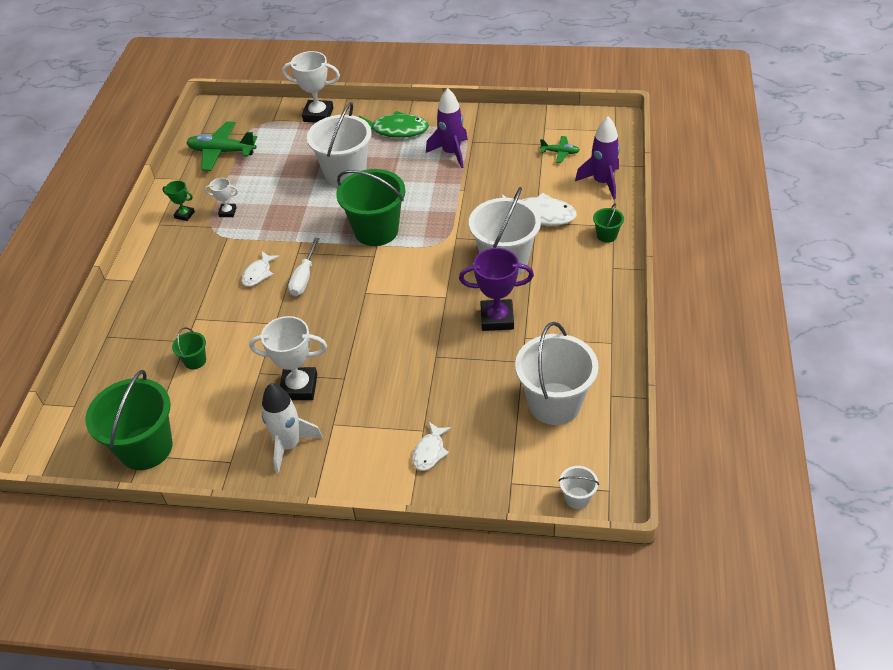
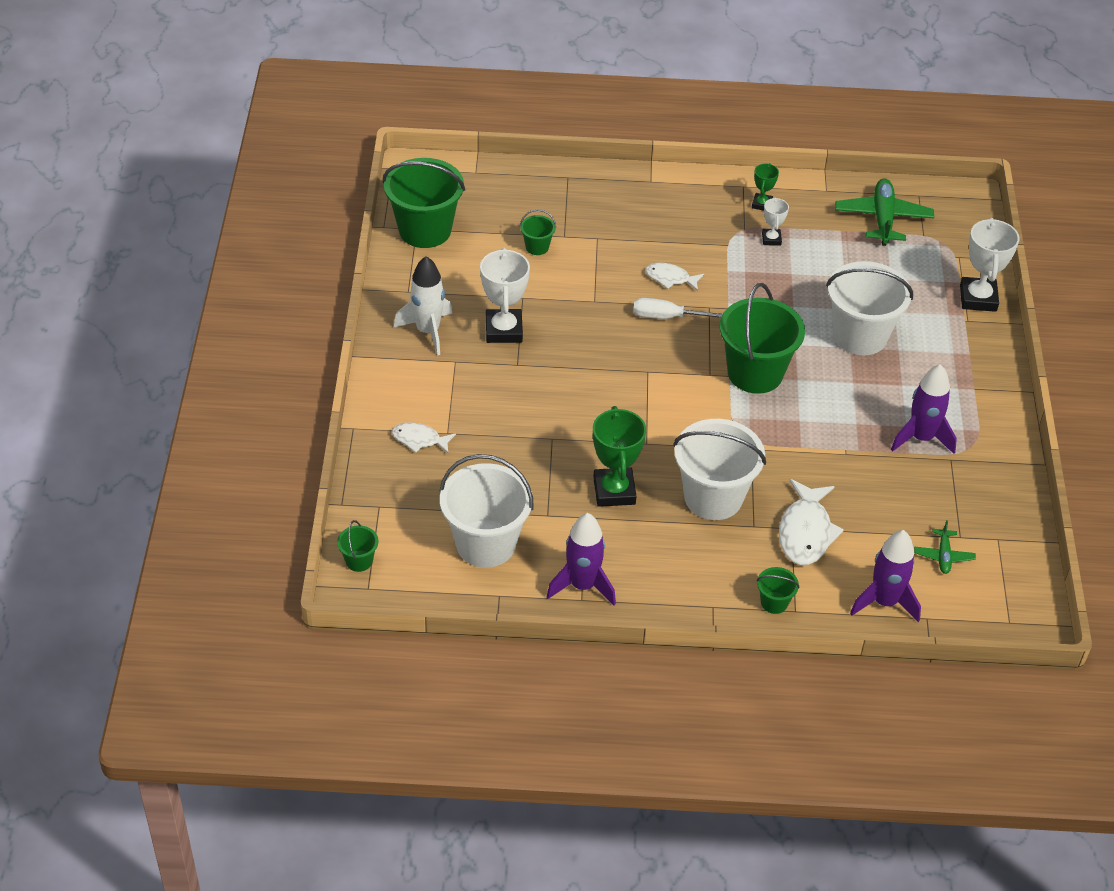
camera: 80 degrees right, 0 degrees up
green fish [359,111,429,138] -> none
purple trophy [459,248,534,331] -> green trophy [593,406,646,507]
white bucket [559,466,599,509] -> green bucket [337,520,378,572]
none -> purple rocket [547,513,616,606]

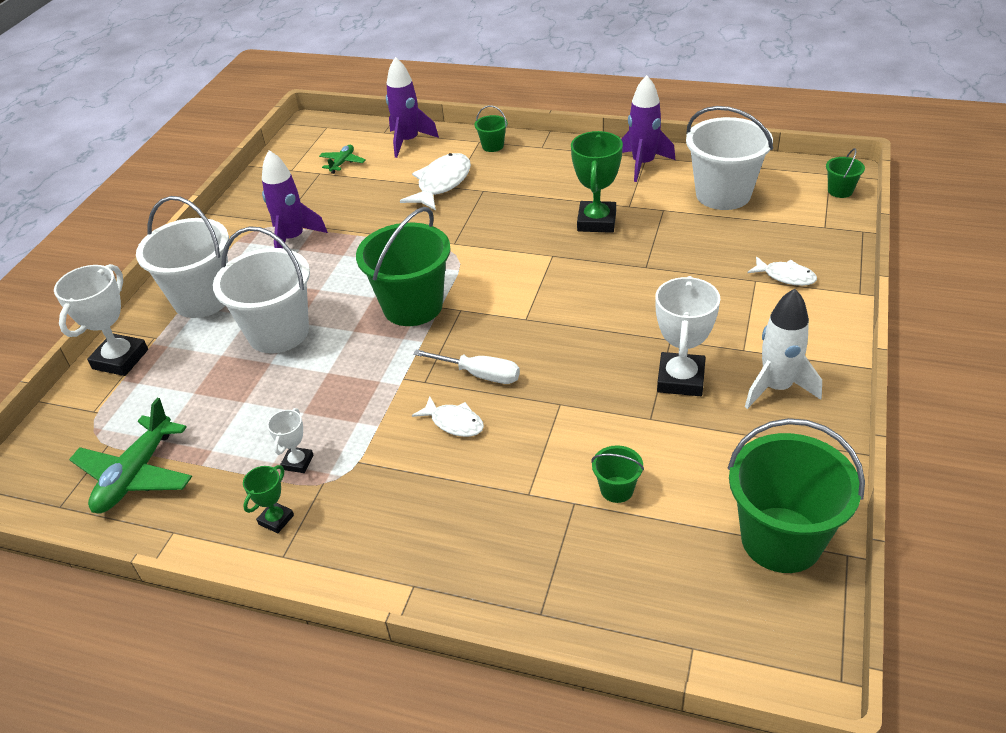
camera: 160 degrees left, 5 degrees down
white bucket [673,419,766,520] -> white bucket moved to [136,196,229,318]

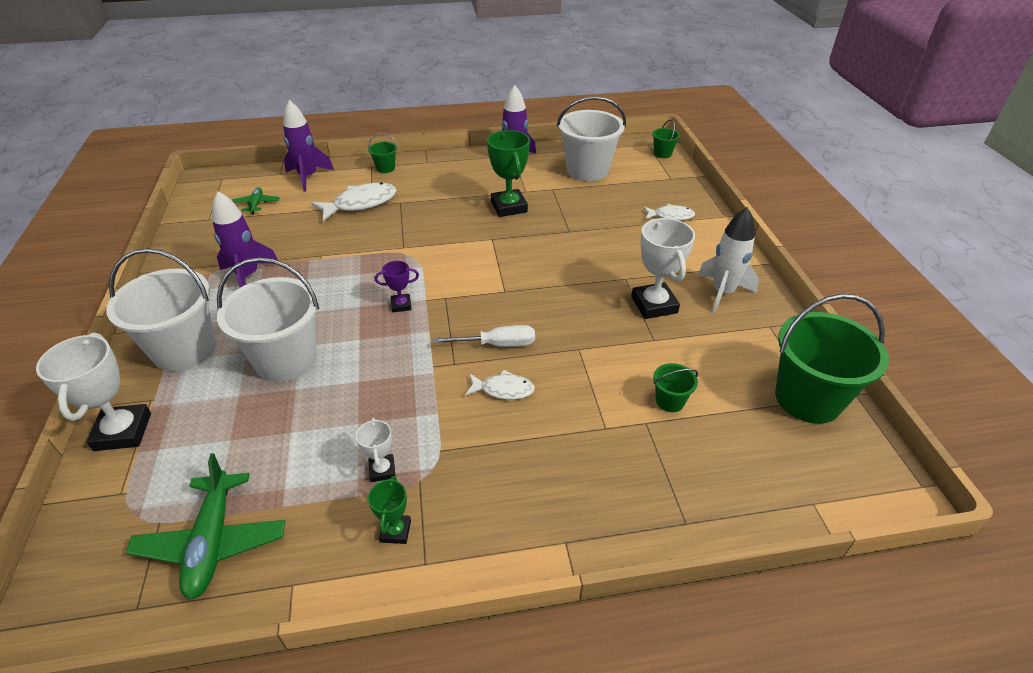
camera: 30 degrees left, 0 degrees up
green bucket [356,207,451,326] -> purple trophy [375,261,419,312]
white fish [400,153,471,210] -> white fish turned 60 degrees clockwise [311,182,396,221]

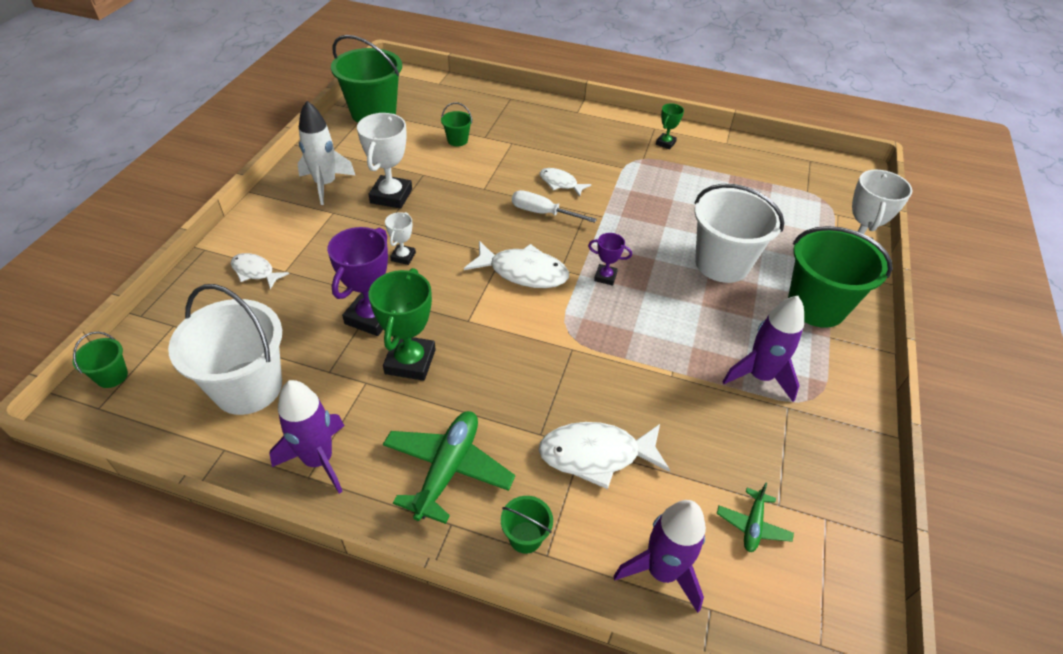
camera: 155 degrees left, 5 degrees up
white bucket [106,248,216,372] -> green bucket [788,226,892,328]
green plane [126,453,285,600] -> green plane moved to [383,411,515,524]
white trophy [356,418,395,482] -> white trophy moved to [385,212,416,265]
none -> purple trophy [327,227,388,336]
none -> white fish [464,241,569,288]

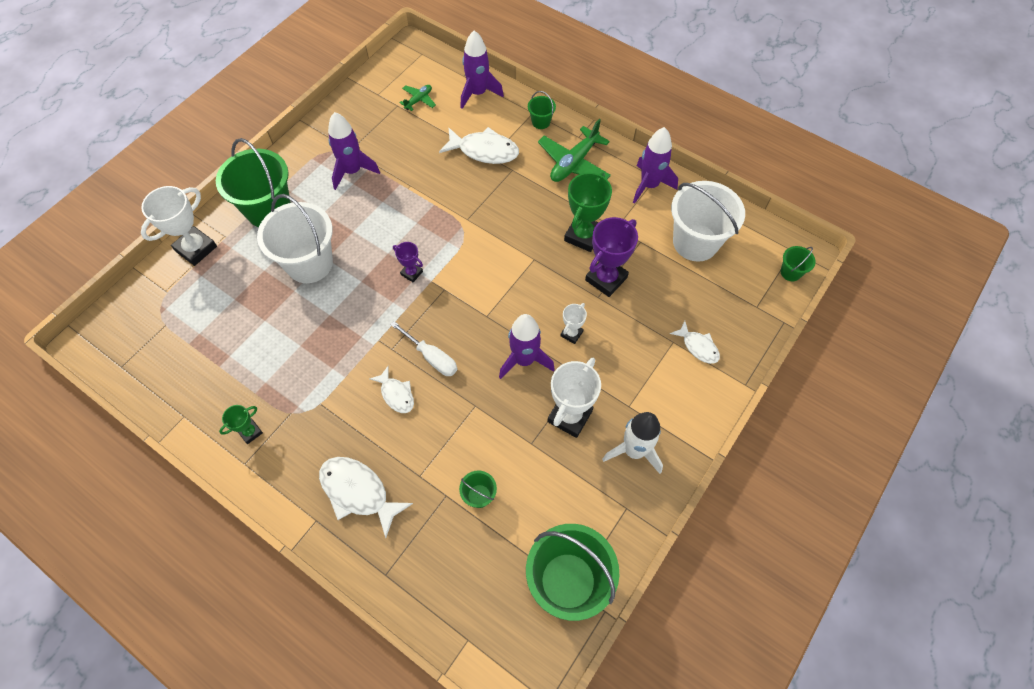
camera: 160 degrees left, 15 degrees up
white fish [464,241,569,288] -> white fish moved to [319,457,413,538]
none -> purple rocket [499,314,555,379]

